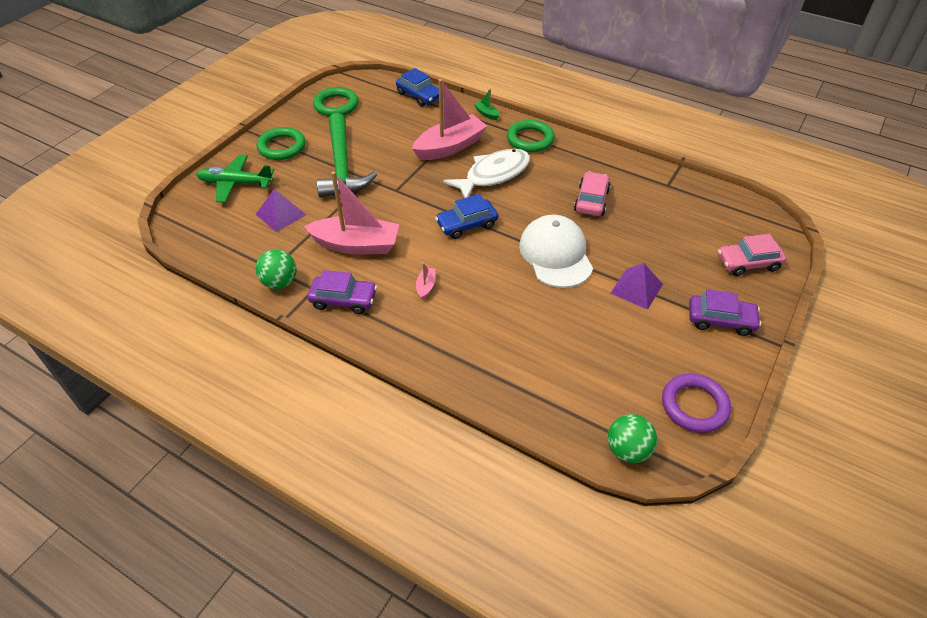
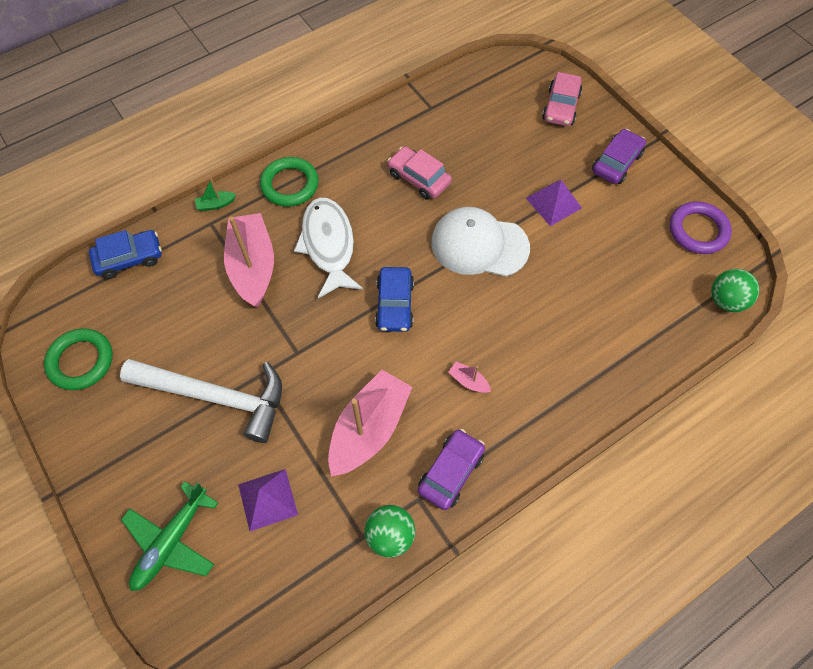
camera: 65 degrees left, 15 degrees up
green ring [257,127,305,160] -> none
green hammer [316,113,377,198] -> white hammer [120,359,282,443]

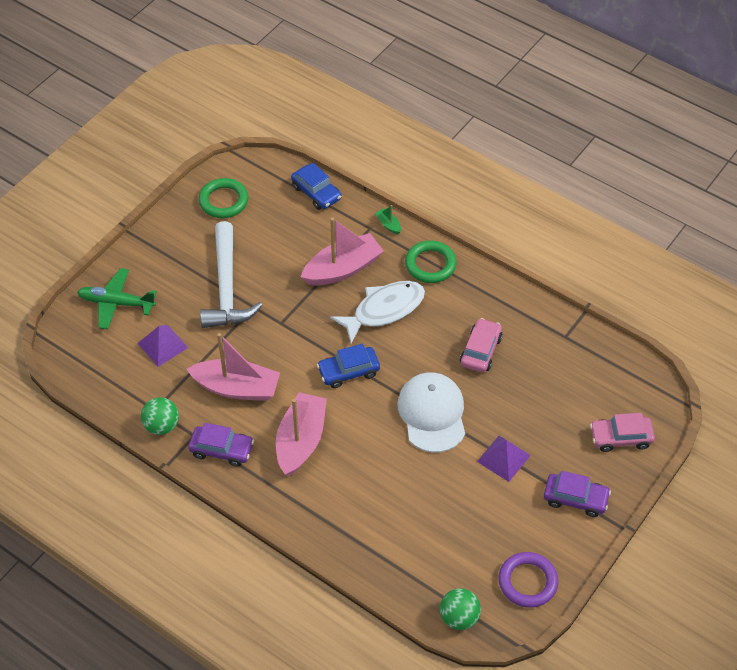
camera: 70 degrees right, 10 degrees down
pink boat [448,362,491,393] -> pink boat [276,392,327,477], size x2.46

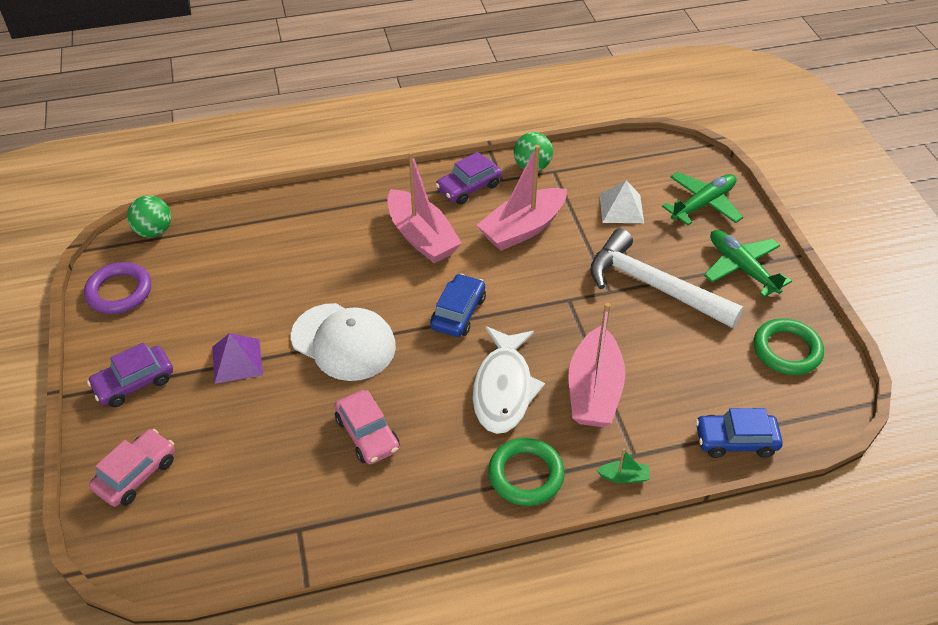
camera: 130 degrees right, 5 degrees down
purple pyramid [137,325,188,367] -> white pyramid [599,180,644,223]
none -> green plane [704,230,792,297]

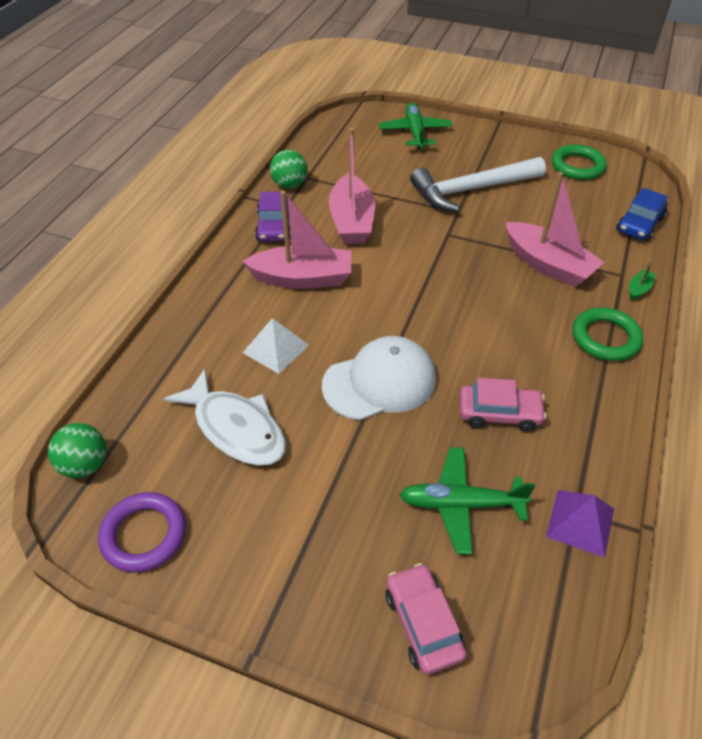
camera: 55 degrees left, 0 degrees up
purple car [87,342,173,407] -> none
purple pyramid [212,333,263,383] -> purple pyramid moved to [546,490,614,558]
blue car [430,274,486,337] -> none
white fish [472,326,545,434] -> white fish moved to [164,369,286,466]
white pyramid [599,180,644,223] -> white pyramid moved to [243,318,309,374]
green plane [704,230,792,297] -> green plane moved to [400,447,535,554]

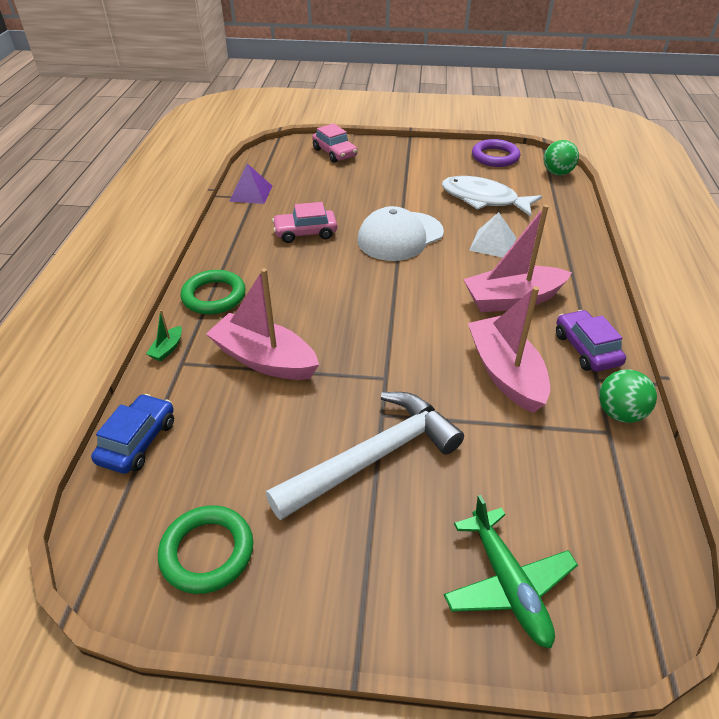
camera: 165 degrees right, 5 degrees down
green plane [400,447,535,554] -> none

